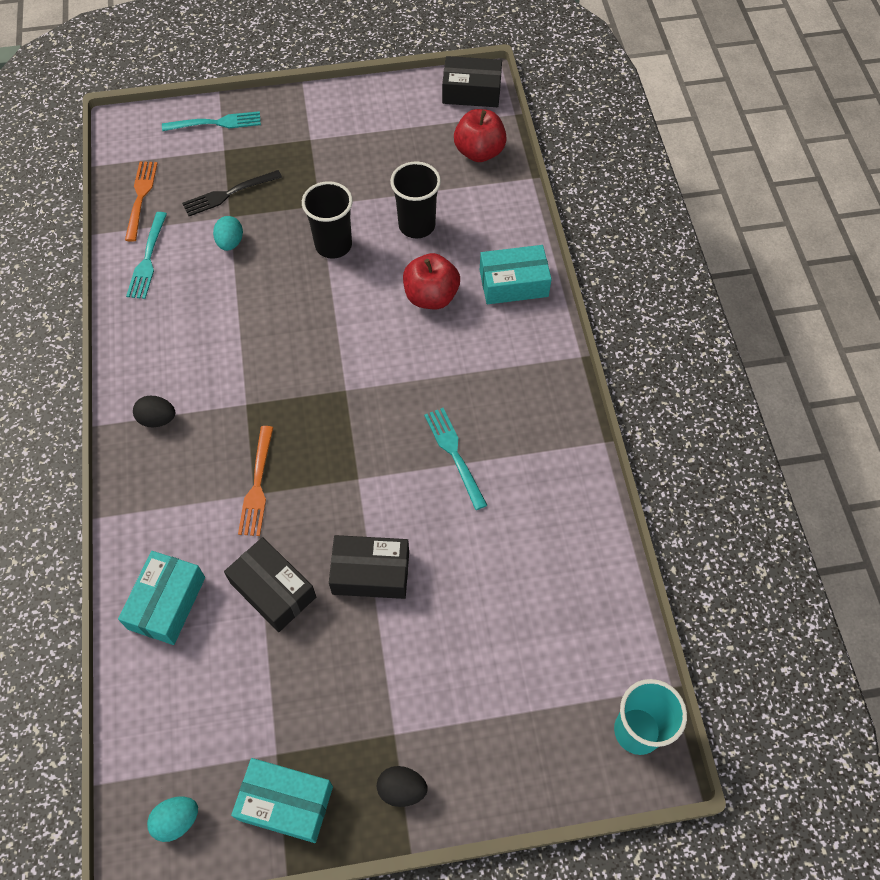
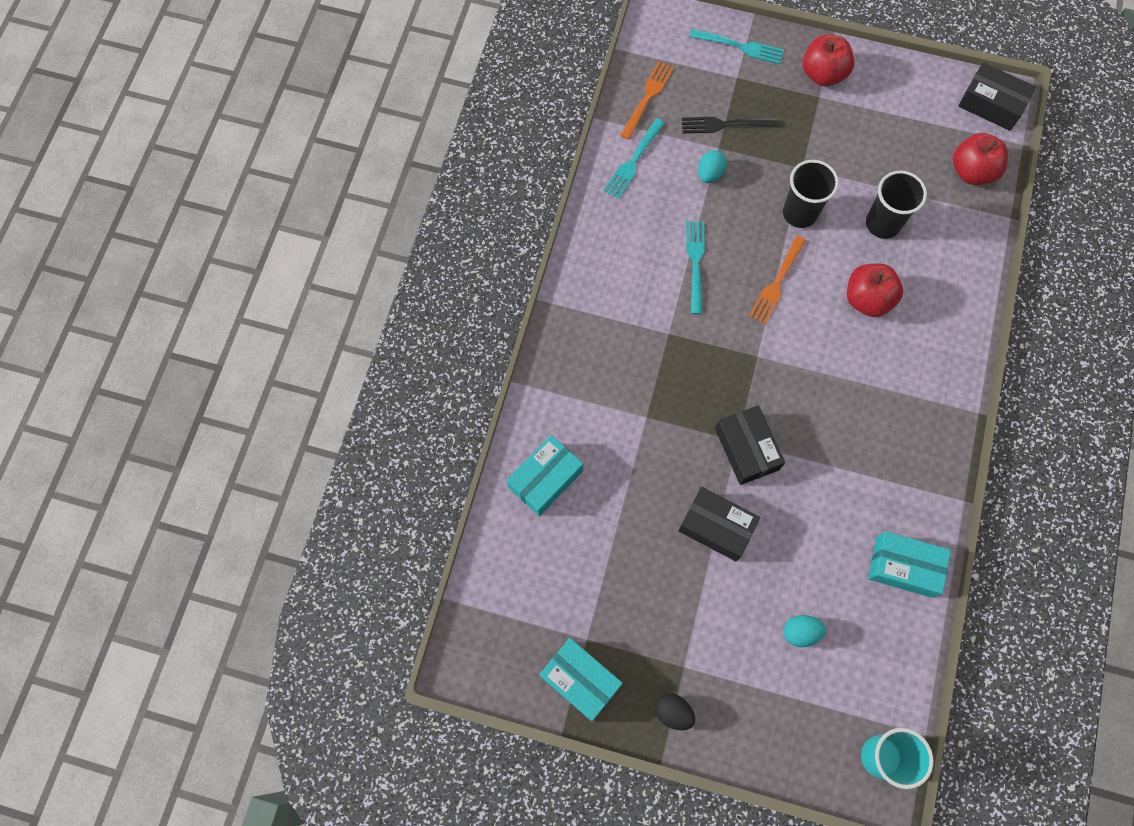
camera: 25 degrees right, 10 degrees up
black egg [133,396,175,427] -> none
turquoise egg [147,797,198,842] -> turquoise egg moved to [784,615,826,647]
black box [224,537,316,632] -> black box moved to [715,405,785,485]
orange fork [238,426,273,536] -> orange fork moved to [749,235,806,324]
turquoise fork [424,408,487,510] -> turquoise fork moved to [686,221,705,314]
turquoise box [480,245,552,304] -> turquoise box moved to [868,531,951,598]
none -> red apple [803,35,854,86]

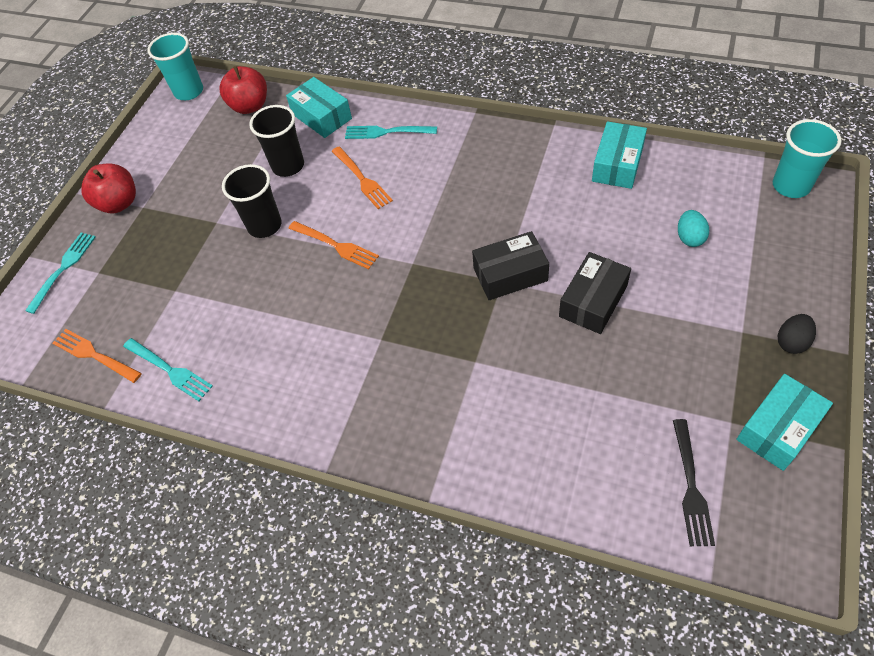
camera: 80 degrees left, 15 degrees down
turquoise box [507,435,583,516] -> turquoise box moved to [286,77,352,138]
black fork [682,117,780,133] -> black fork moved to [673,419,715,546]
turquoise fork [686,221,705,314] -> turquoise fork moved to [345,126,437,139]
turquoise egg [698,150,727,183] -> none
red apple [847,263,903,317] -> orange fork [332,146,393,209]
black box [958,62,1036,131] -> turquoise cup [148,33,203,100]

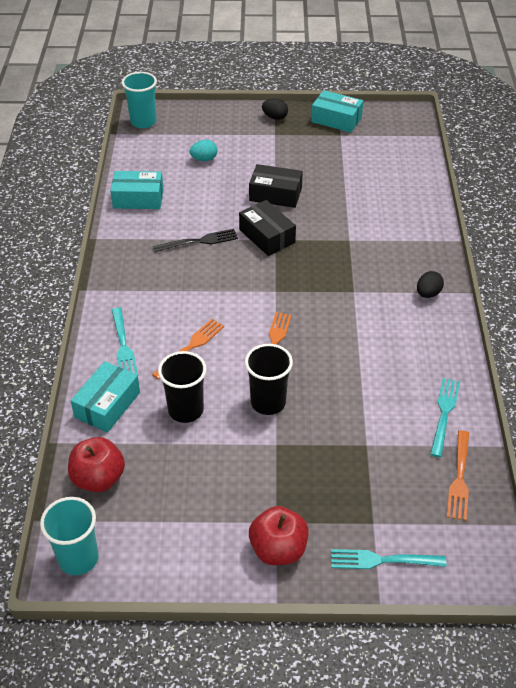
camera: 115 degrees left, 10 degrees down
black fork [673,419,715,546] -> black fork moved to [153,229,238,252]
none -> black egg [417,271,444,298]

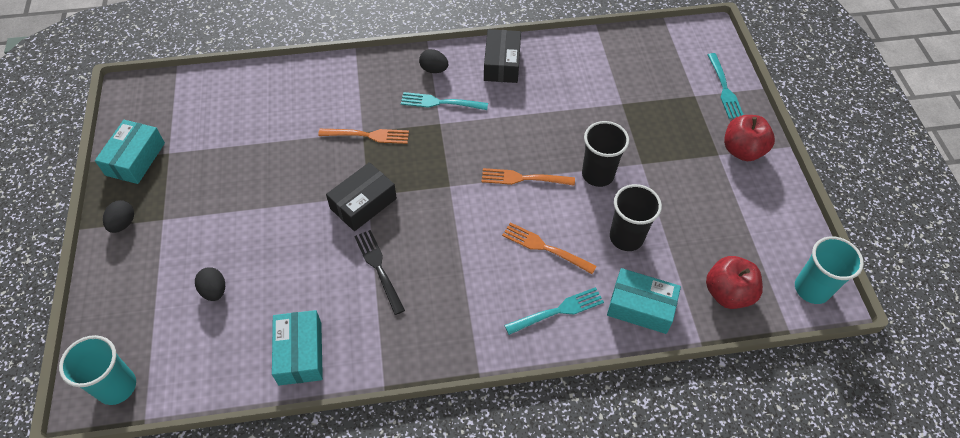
camera: 100 degrees left, 10 degrees up
turquoise egg [190,140,217,161] -> black egg [195,267,225,301]
black box [249,164,303,208] -> black box moved to [484,29,521,83]
turquoise fork [430,378,460,457] -> turquoise fork moved to [401,92,488,110]
orange fork [447,430,469,521] -> orange fork moved to [318,129,409,144]

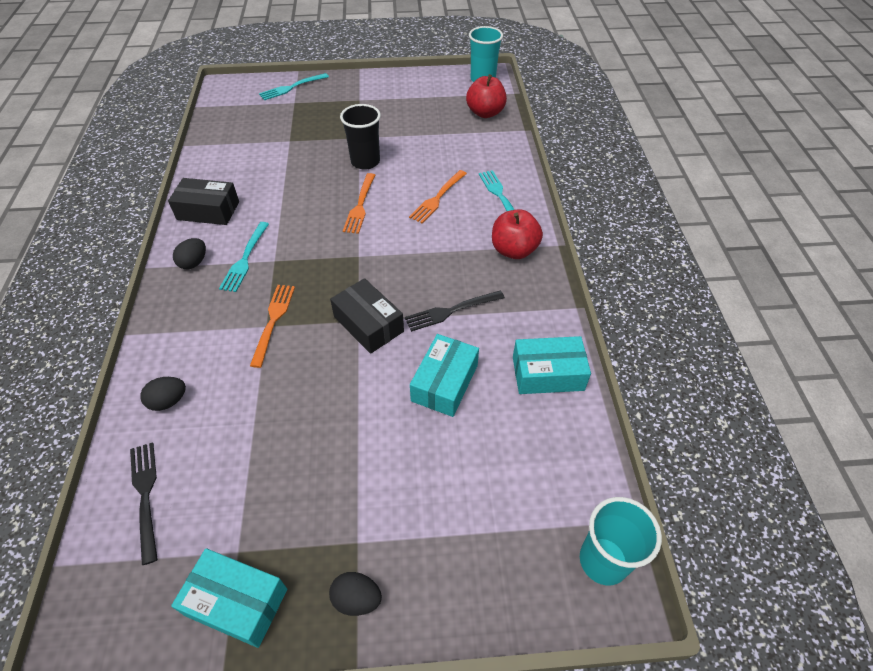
camera: 85 degrees left, 5 degrees down
black egg [195,267,225,301] -> black egg moved to [140,377,186,411]
turquoise box [607,268,681,334] -> turquoise box moved to [410,334,479,417]
black cup [610,184,662,251] -> none
turquoise fork [708,53,744,119] -> turquoise fork turned 150 degrees clockwise [259,73,329,100]
red apple [724,115,775,161] -> red apple moved to [492,209,543,259]
none -> black fork [130,442,158,565]

